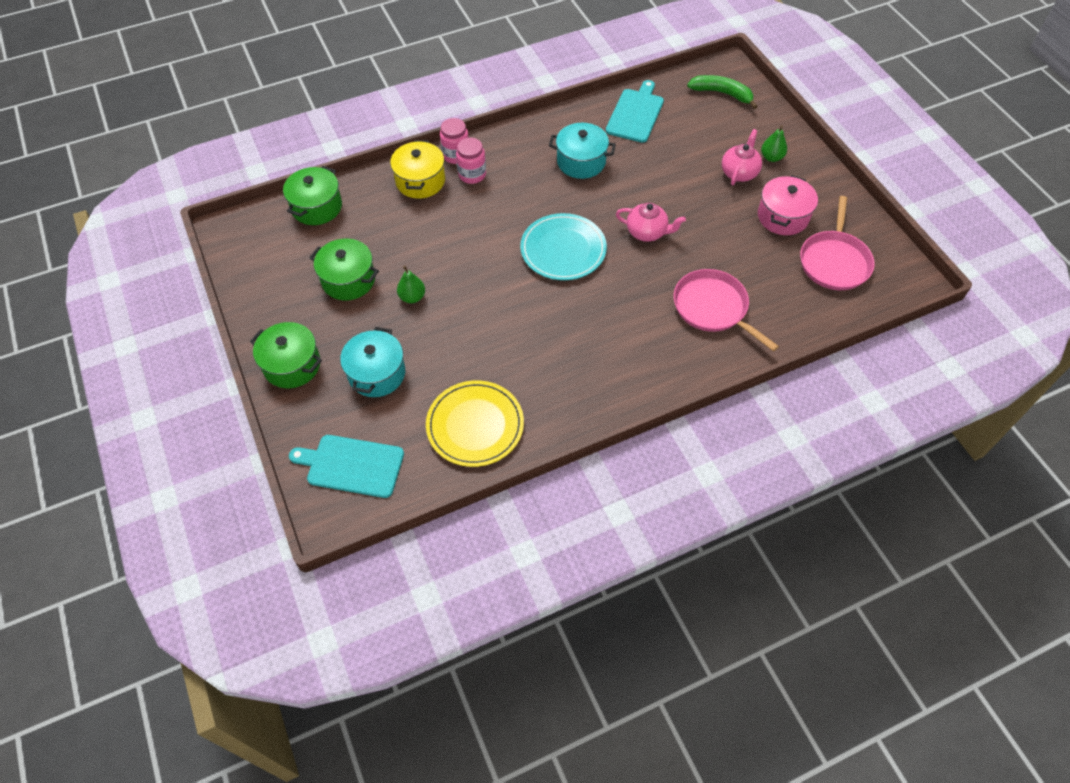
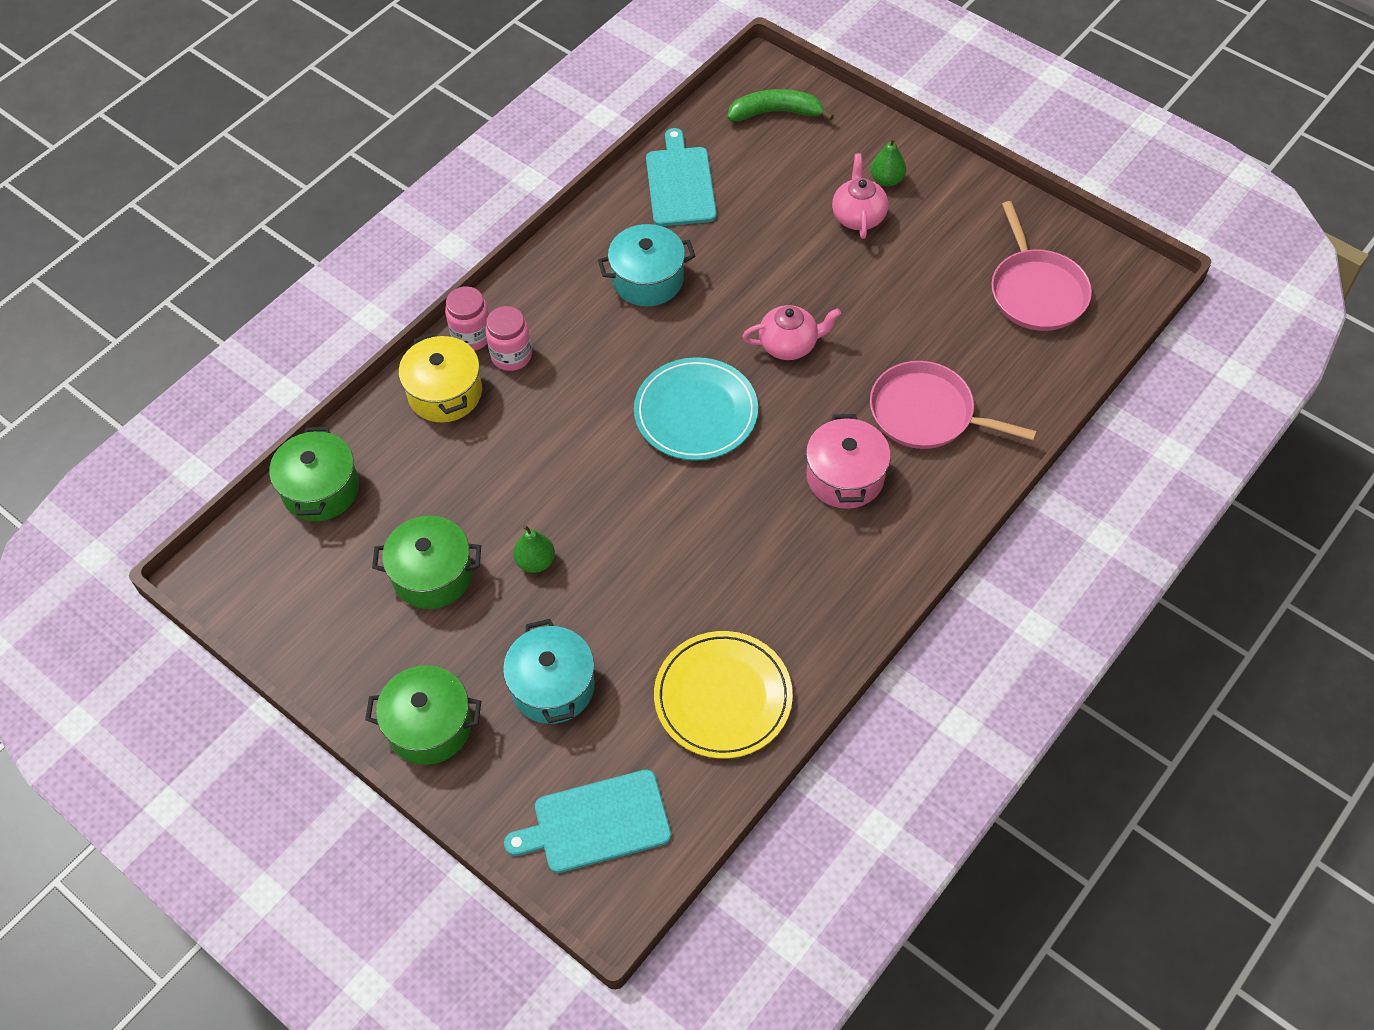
camera: 25 degrees left, 0 degrees up
pink pot [758,175,818,235] -> pink pot moved to [806,414,891,509]

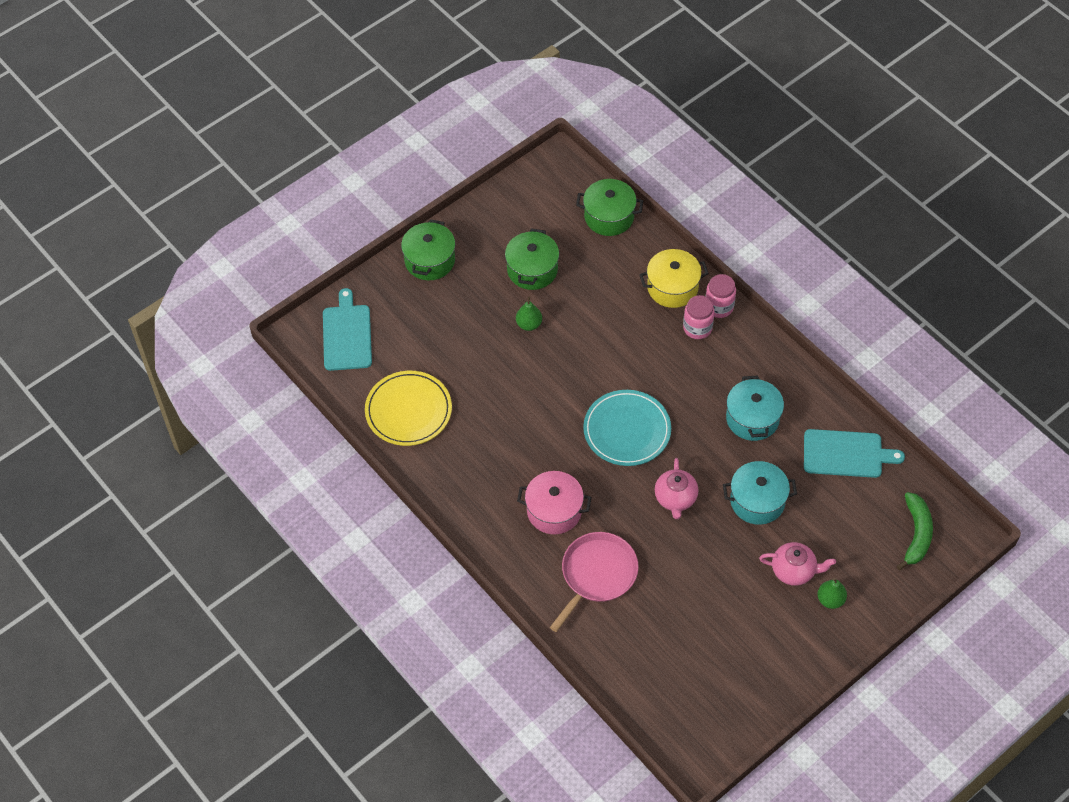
camera: 100 degrees right, 0 degrees up
turquoise pot [503,619,595,724] -> turquoise pot moved to [723,461,797,525]
pink pan [991,201,1092,331] -> none

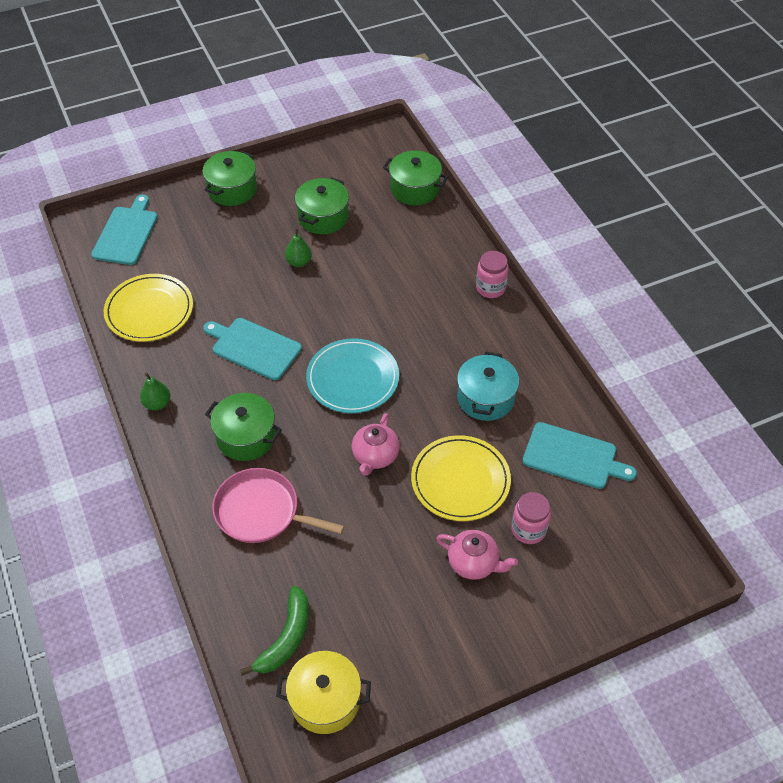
camera: 15 degrees right, 5 degrees down
pink pot [517,471,592,534] -> green pot [205,393,282,461]
pink pan [550,532,639,632] -> pink pan turned 120 degrees counterclockwise [212,468,344,543]
yellow pot [639,249,709,308] -> yellow pot moved to [276,651,371,734]
pink jar [683,295,715,339] -> pink jar moved to [511,492,551,544]
turquoise pot [723,461,797,525] -> yellow plate [411,435,511,521]
green pear [817,578,847,609] -> green pear moved to [140,372,170,411]
green banana [897,492,933,570] -> green banana moved to [240,586,309,676]
none -> turquoise cutting board [203,318,302,380]

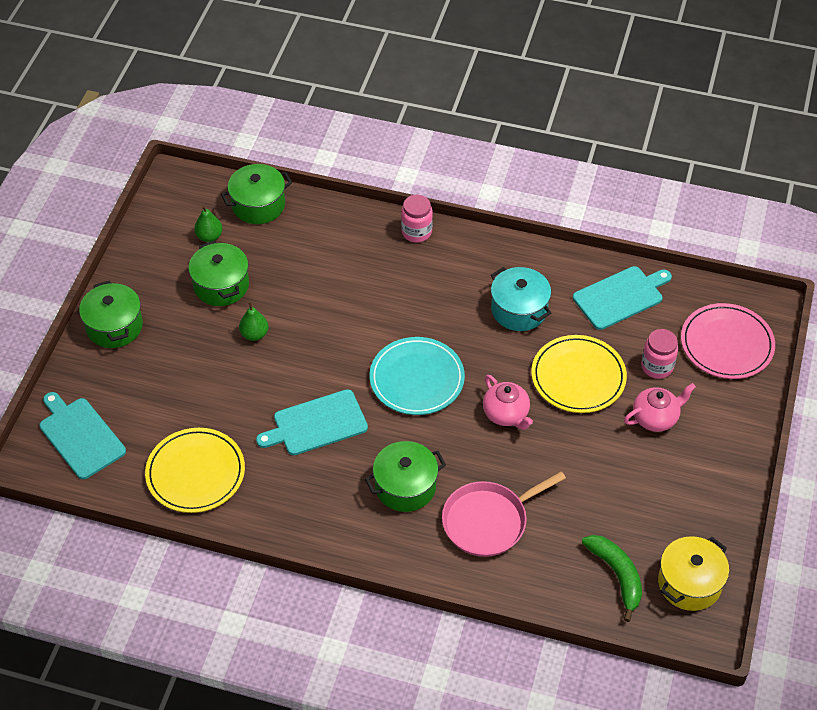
camera: 50 degrees left, 0 degrees up
green pear [140,372,170,411] -> green pear moved to [194,206,223,242]
none -> pink plate [681,303,775,379]

